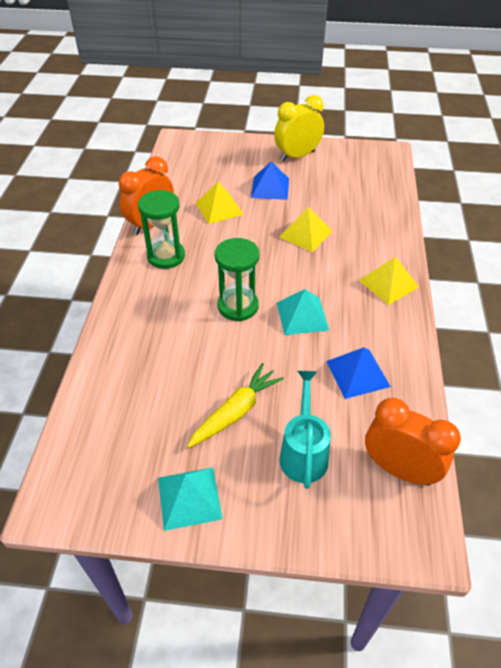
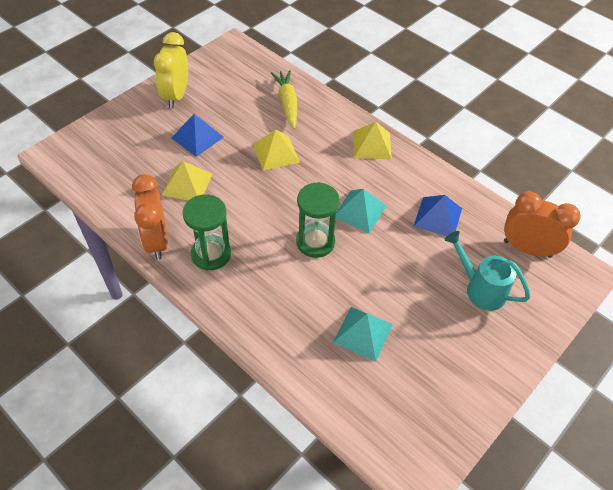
camera: 55 degrees left, 5 degrees up
turquoise pyramid [158,468,223,531] -> turquoise pyramid moved to [333,307,393,362]
yellow carrot [187,363,284,448] -> yellow carrot moved to [271,70,297,129]
orange clock [365,398,461,486] -> orange clock turned 45 degrees clockwise [504,191,581,258]

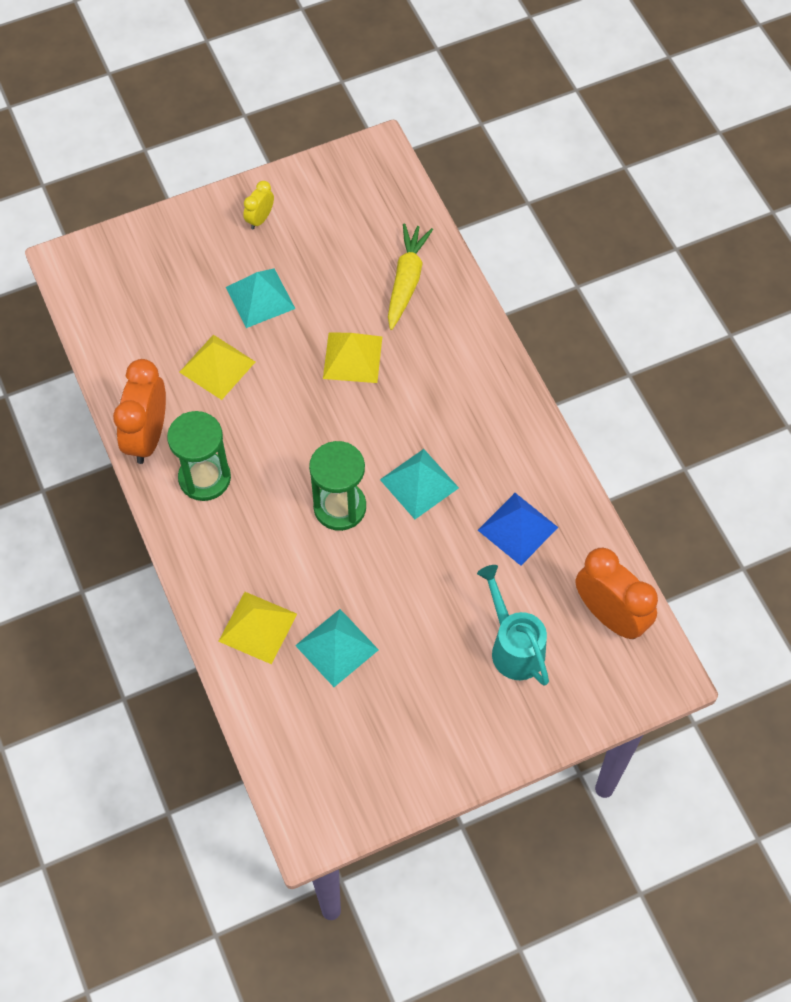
camera: 25 degrees right, 10 degrees up
yellow clock [154,32,188,108] -> yellow clock [243,181,274,230], size x0.50
blue pyramid [172,114,224,157] -> turquoise pyramid [226,269,296,328]
yellow pyramid [353,122,392,160] -> yellow pyramid moved to [218,592,297,664]

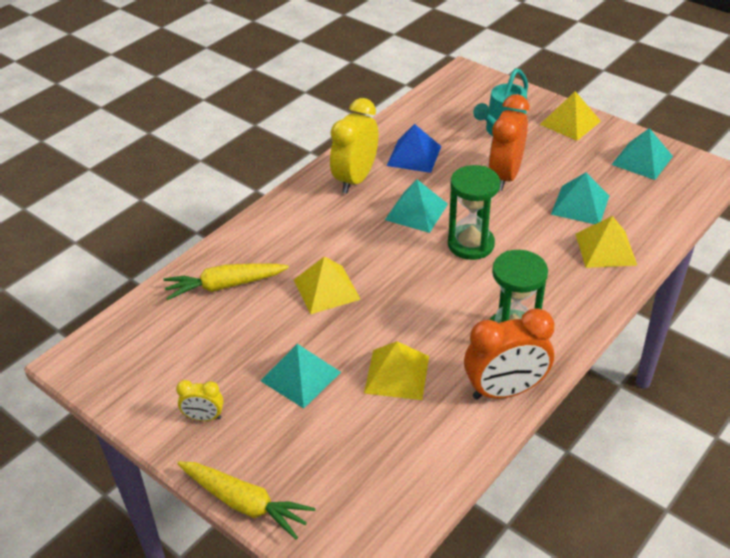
camera: 115 degrees left, 20 degrees down
orange clock [575,548,658,639] -> orange clock moved to [488,94,529,191]
none -> yellow carrot [178,462,316,540]
none -> yellow clock [330,98,378,193]
none -> yellow pyramid [540,91,601,141]
none -> turquoise pyramid [611,128,673,180]

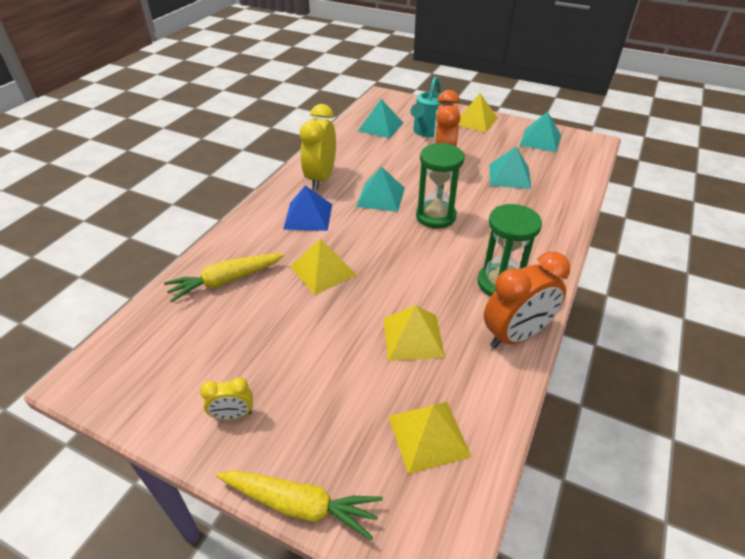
camera: 15 degrees left, 0 degrees up
turquoise pyramid [261,344,341,408] -> turquoise pyramid moved to [358,99,403,138]
blue pyramid [387,124,441,173] -> blue pyramid moved to [283,186,332,231]
yellow pyramid [576,216,637,268] -> yellow pyramid moved to [388,402,472,474]

